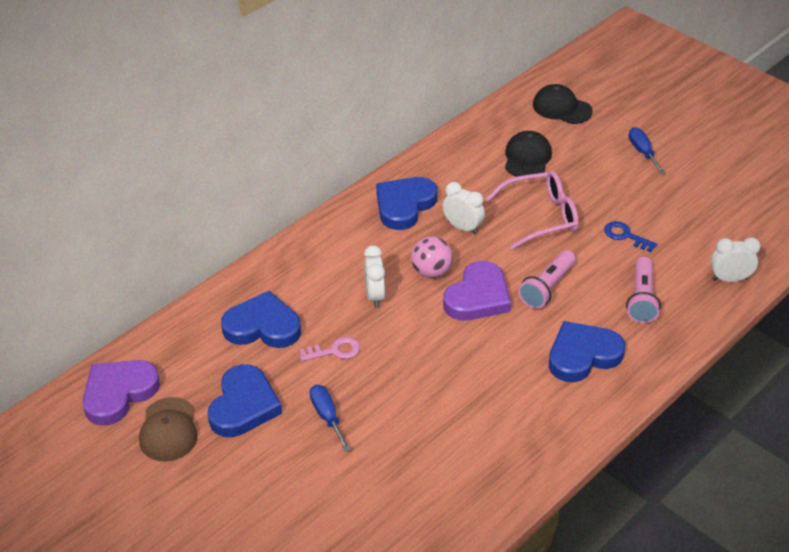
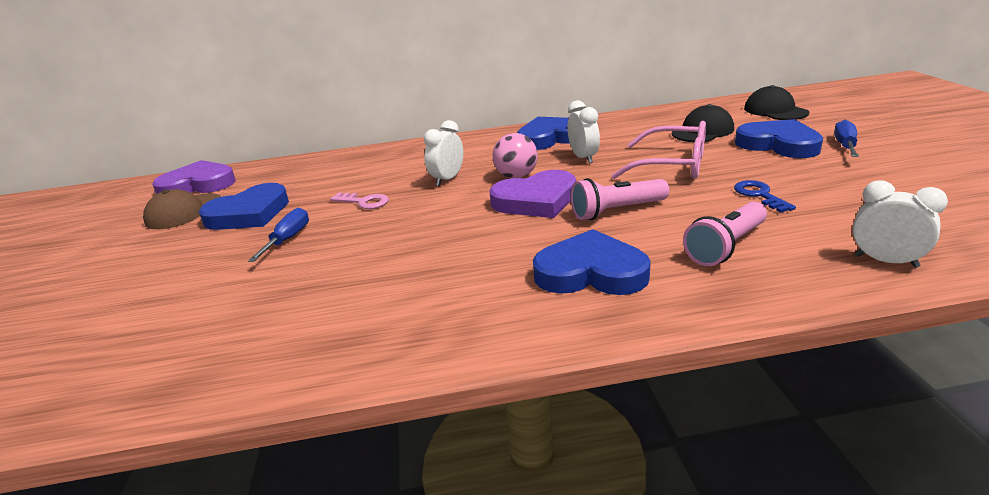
camera: 40 degrees right, 15 degrees down
blue heart [221,291,301,348] -> blue heart moved to [735,119,823,158]

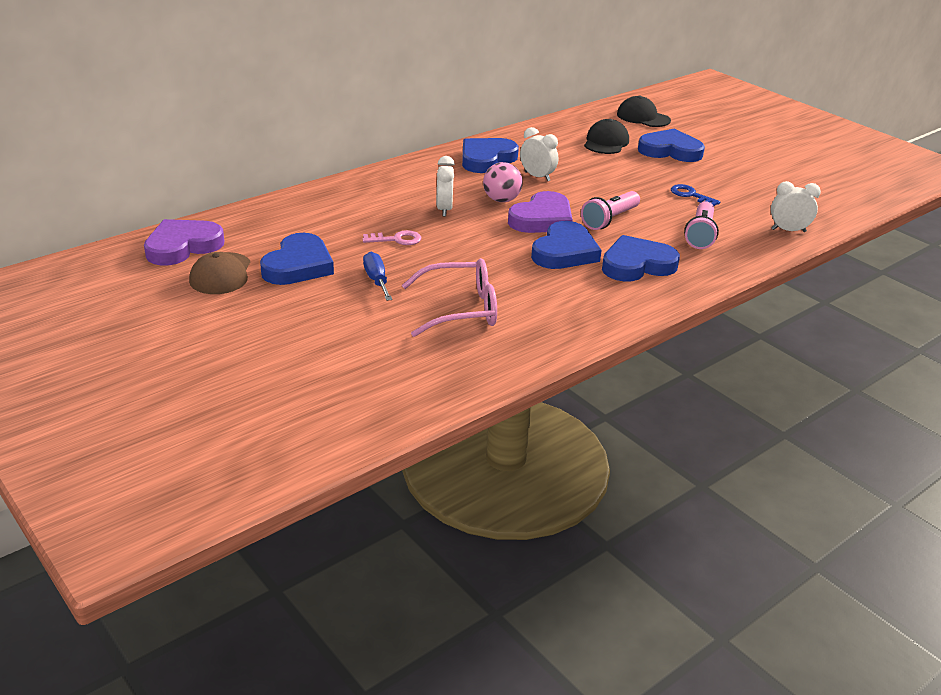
camera: 35 degrees left, 5 degrees up
pink glasses [611,121,706,179] -> pink glasses moved to [402,258,497,337]
blue screwdriver [834,119,859,157] -> none
none -> blue heart [531,221,602,269]

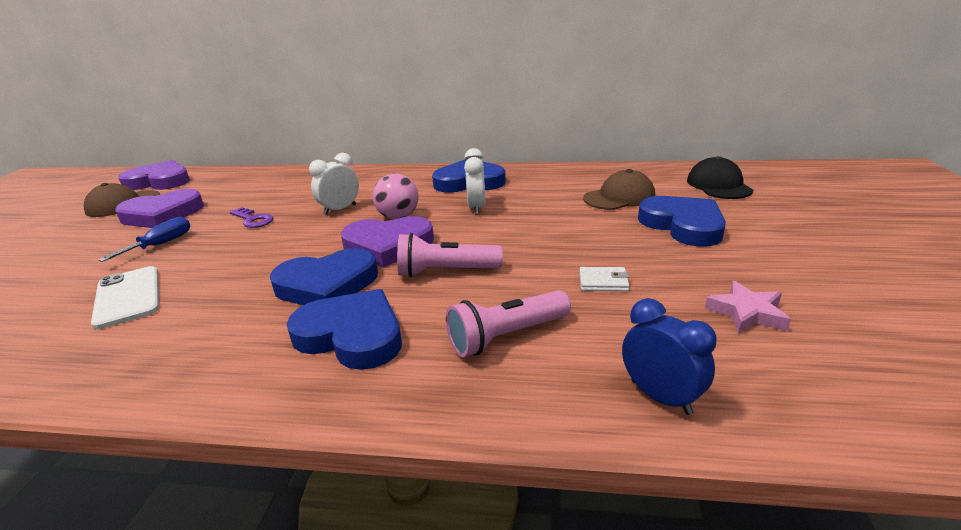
camera: 50 degrees right, 5 degrees down
blue heart [260,233,334,285] -> purple heart [115,189,204,228]
pink key [362,230,421,245] -> purple key [230,207,274,228]
pink glasses [402,258,497,337] -> white phone [91,266,159,329]
black cap [584,119,629,154] -> brown cap [583,169,655,210]
blue key [671,184,721,206] -> white wallet [579,267,629,291]
white clock [771,181,821,232] -> blue clock [622,298,717,415]
none -> pink star [705,281,791,334]

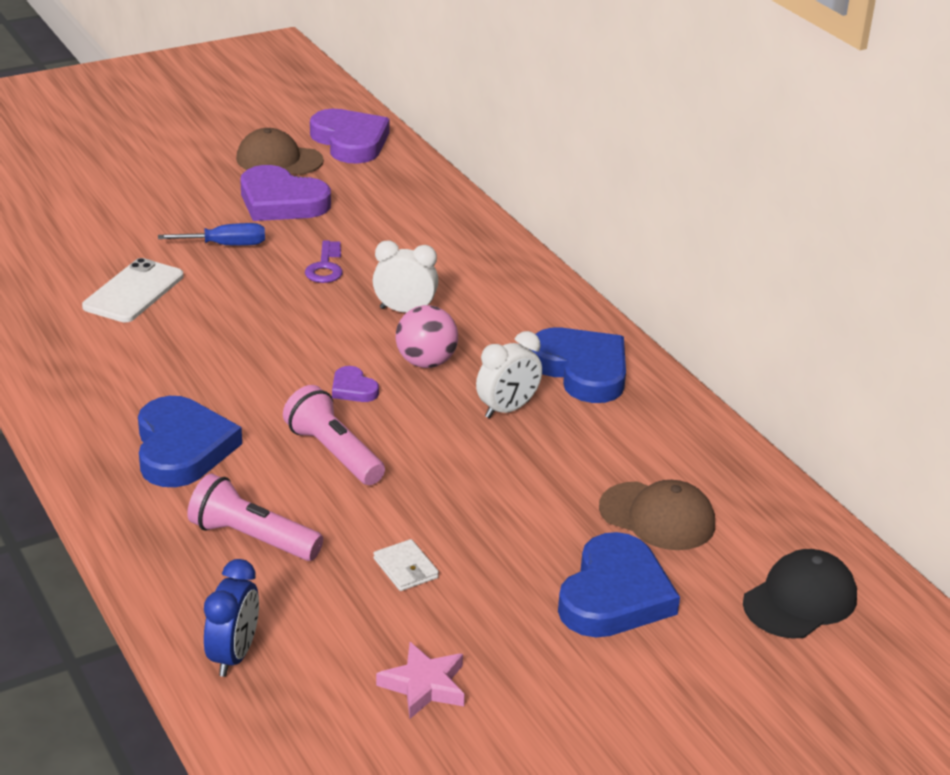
camera: 50 degrees right, 5 degrees up
blue heart [270,248,378,305] -> none
purple heart [341,216,434,268] -> purple heart [332,366,379,402], size x0.47

